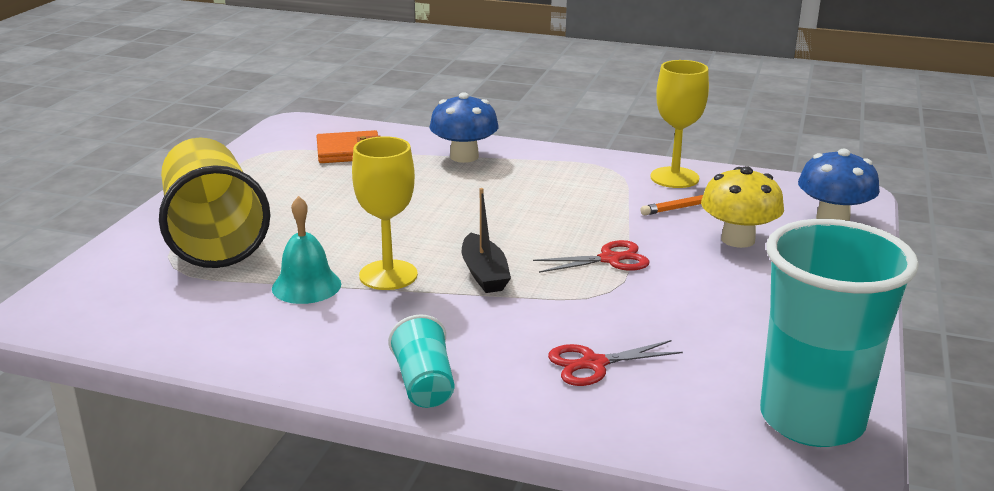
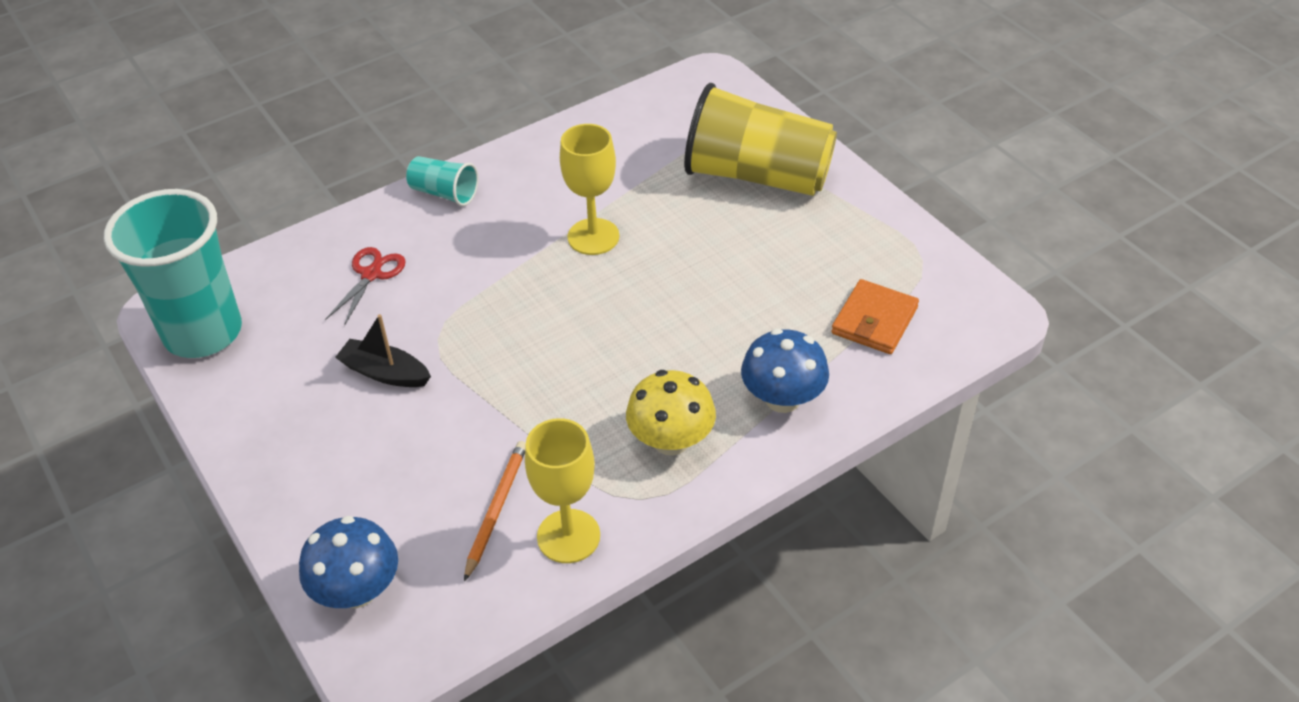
camera: 130 degrees right, 20 degrees up
turquoise bell [272,196,341,304] -> none
black boat [462,188,511,293] -> black boat moved to [335,314,431,387]
red scissors [533,240,650,273] -> none
yellow mushroom [701,166,784,248] -> yellow mushroom moved to [626,370,716,456]

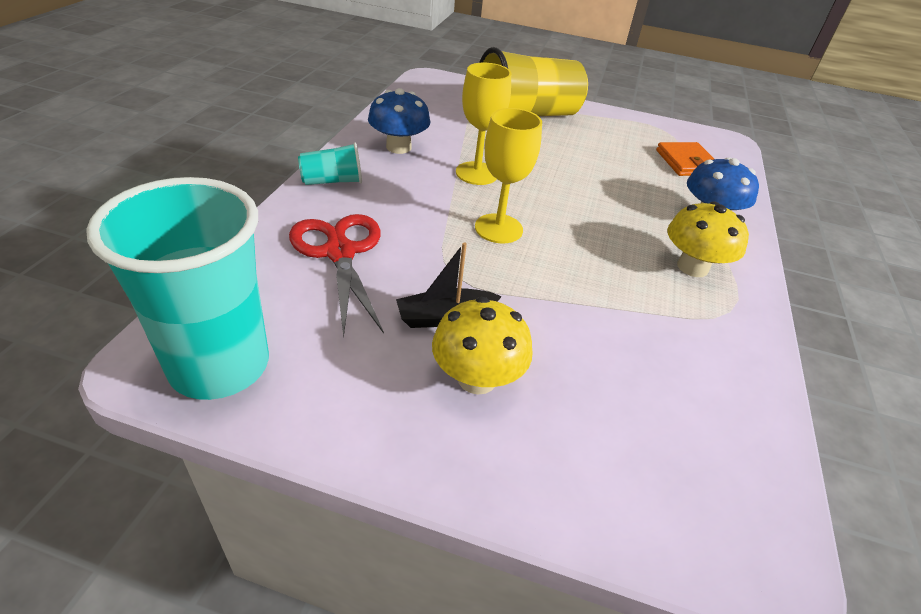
camera: 45 degrees left, 5 degrees down
blue mushroom [299,516,398,608] -> blue mushroom moved to [368,88,430,154]
red scissors [325,247,406,326] -> red scissors [289,214,384,338], size x1.67
orange pencil [464,441,526,582] -> none
yellow goblet [525,418,600,563] -> yellow goblet moved to [475,108,542,243]
none -> yellow mushroom [432,297,533,395]

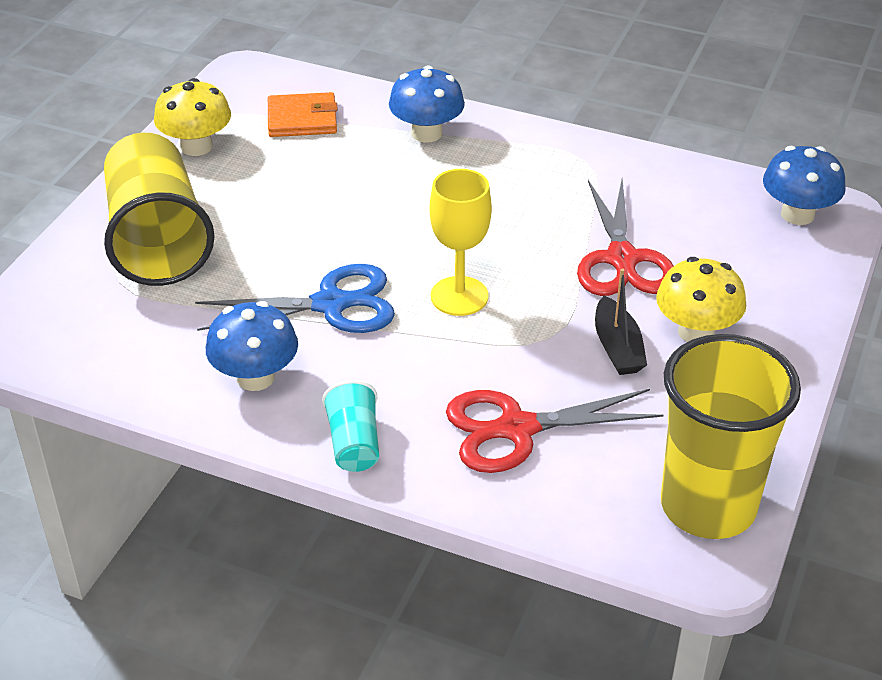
camera: 80 degrees left, 0 degrees up
turquoise cup [86,177,269,400] -> yellow cup [661,334,801,539]
yellow goblet [456,63,511,185] -> blue scissors [195,264,395,333]
yellow mushroom [667,202,749,277] -> yellow mushroom moved to [154,78,231,156]
none -> red scissors [577,179,674,296]
none -> blue mushroom [763,146,846,225]

